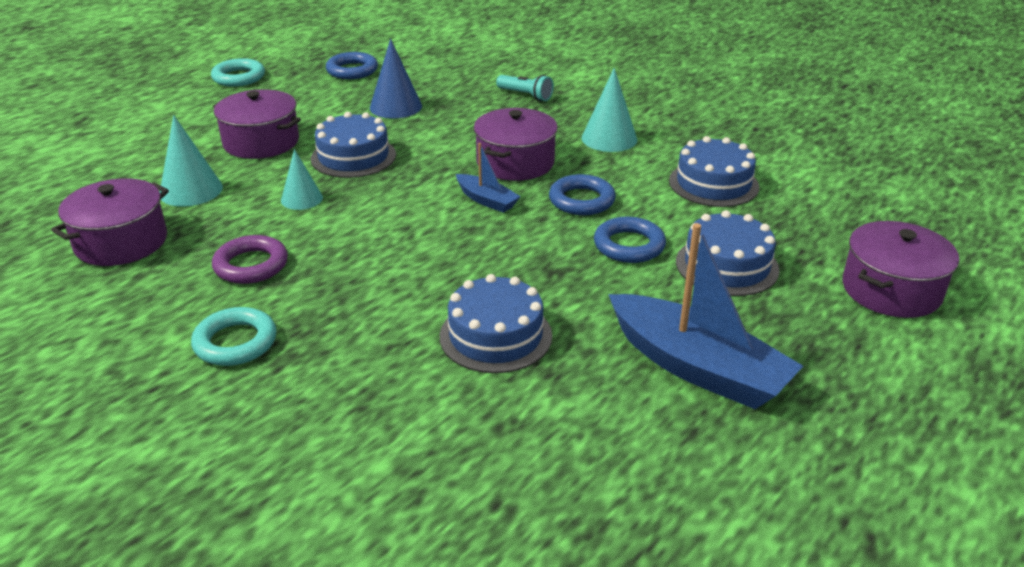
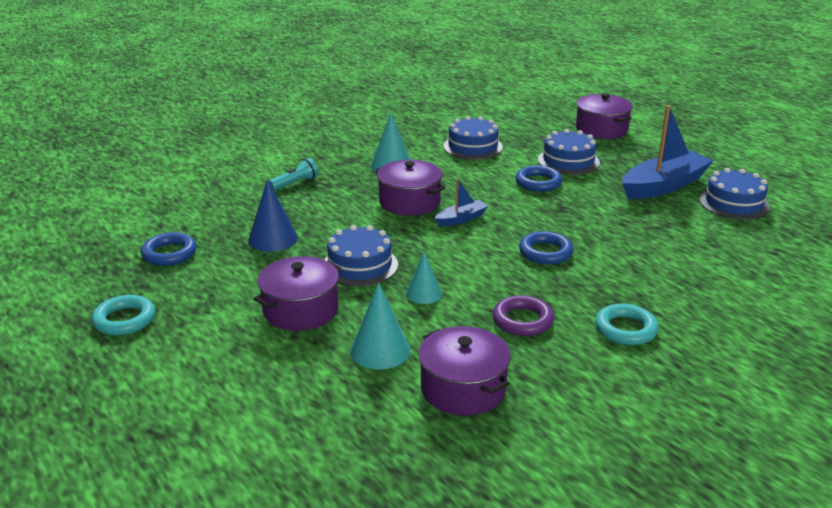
camera: 75 degrees left, 5 degrees down
blue cake [440,274,552,373] -> blue cake moved to [699,168,770,220]
blue ring [549,174,616,215] -> blue ring moved to [519,231,574,265]

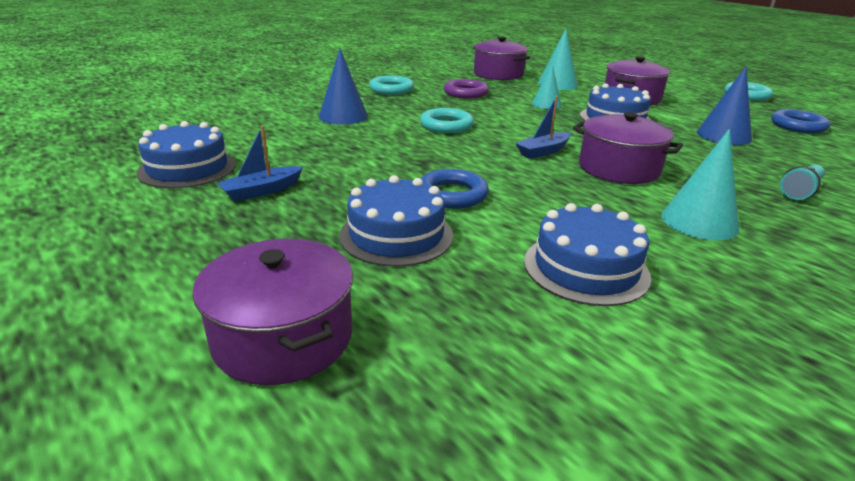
camera: 175 degrees right, 0 degrees up
blue ring [519,231,574,265] -> turquoise ring [420,108,474,133]
blue boat [622,105,714,199] -> blue boat [217,126,303,202], size x0.49
none -> blue cone [319,49,368,124]

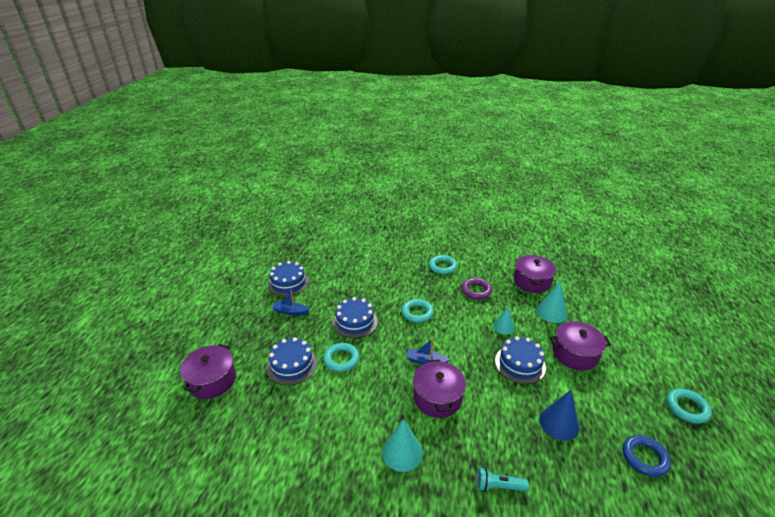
camera: 50 degrees right, 5 degrees up
blue cone [319,49,368,124] -> none
blue ring [420,169,489,209] -> turquoise ring [323,343,359,372]
blue cake [524,203,651,306] -> blue cake moved to [333,297,378,338]

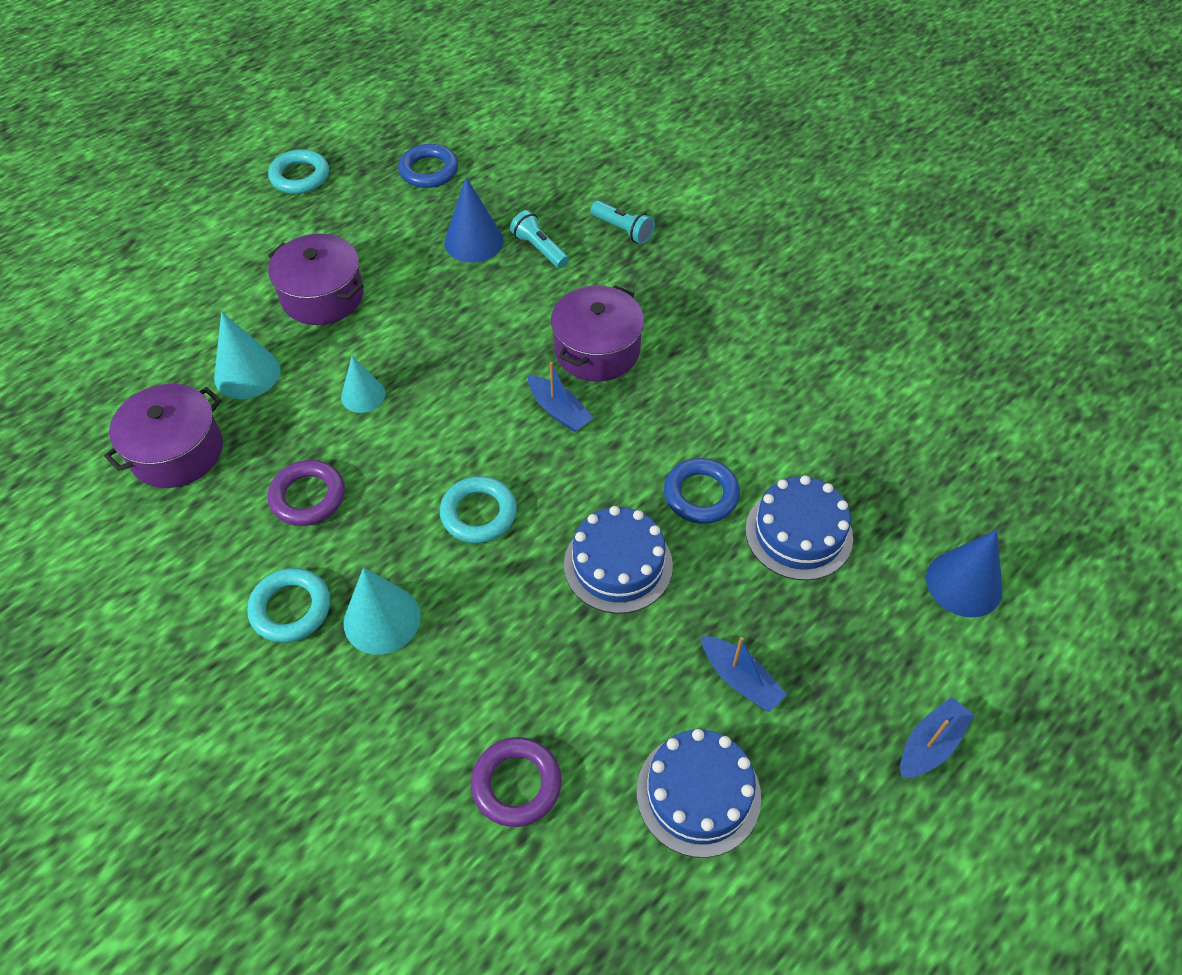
camera: 145 degrees left, 20 degrees up
purple pot [180,344,236,399] -> blue cone [926,530,1003,618]
turquoise ring [323,343,359,372] -> blue ring [664,458,740,524]
turquoise cone [382,419,423,472] -> turquoise cone moved to [344,567,421,655]
blue cake [495,336,546,384] -> none
none -> purple ring [471,737,561,827]
none -> turquoise flashlight [510,210,569,268]
none -> blue boat [900,697,975,778]

